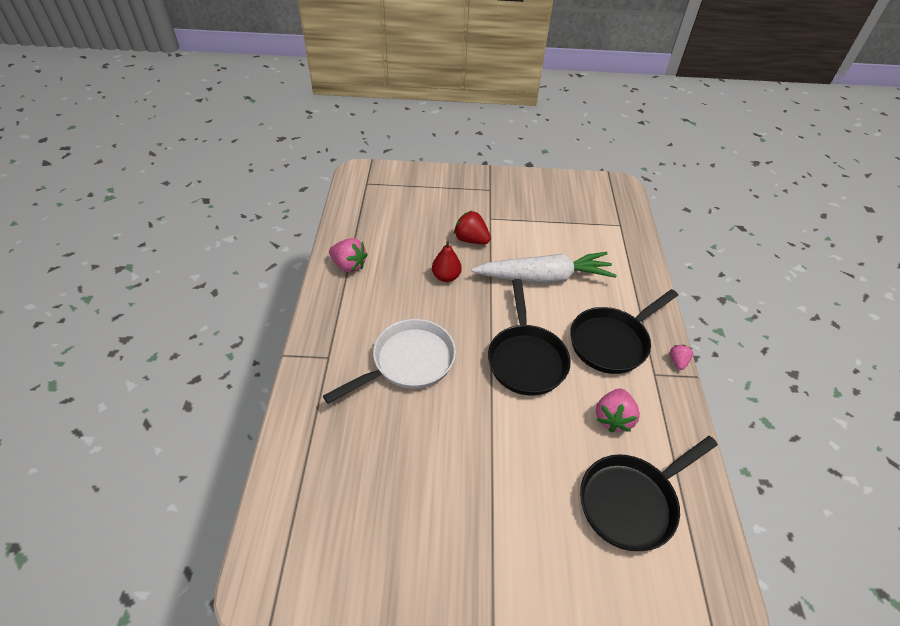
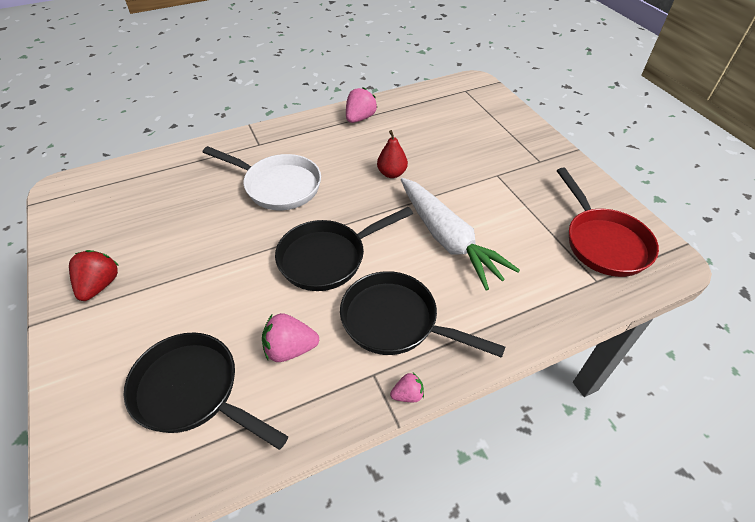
camera: 65 degrees right, 0 degrees up
pink strawberry [329,238,368,272] -> pink strawberry turned 150 degrees counterclockwise [346,87,377,123]
red strawberry [454,211,491,244] -> red strawberry moved to [69,250,119,301]
none -> red pan [557,168,659,277]

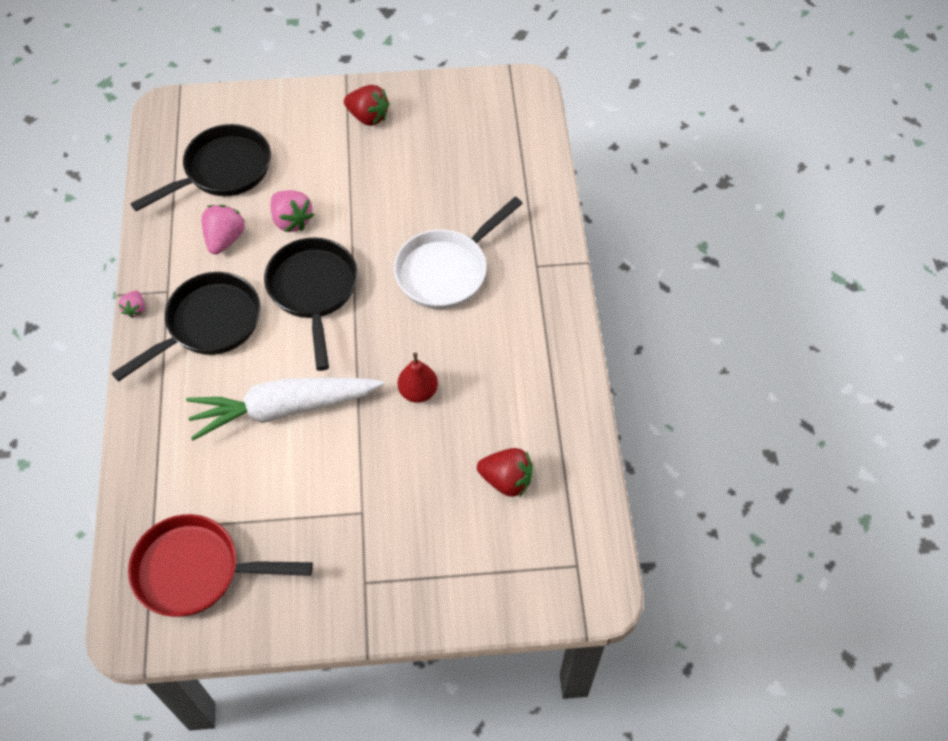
camera: 110 degrees right, 10 degrees up
pink strawberry [346,87,377,123] -> pink strawberry moved to [270,190,314,232]
none -> red strawberry [477,448,533,497]

